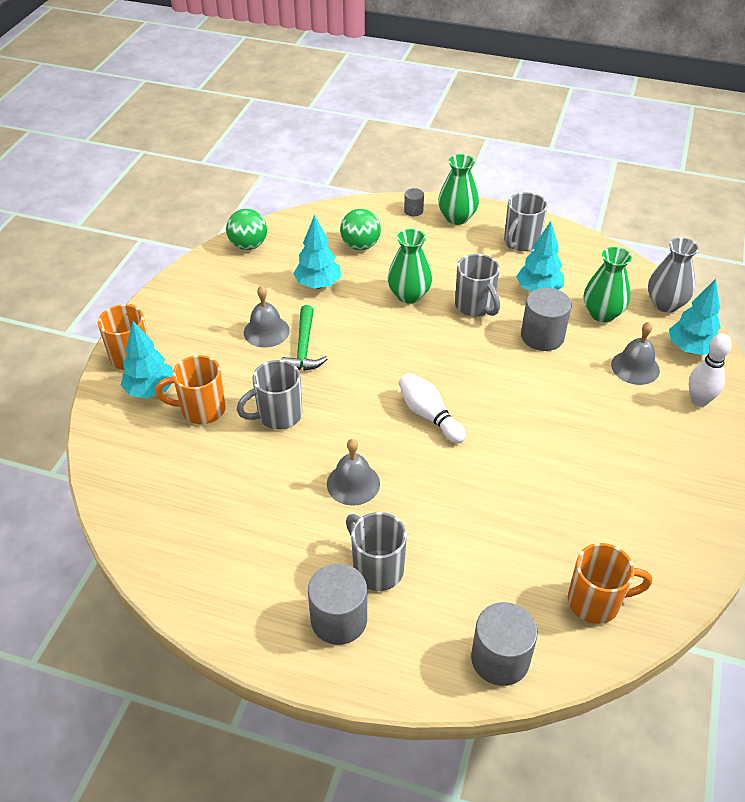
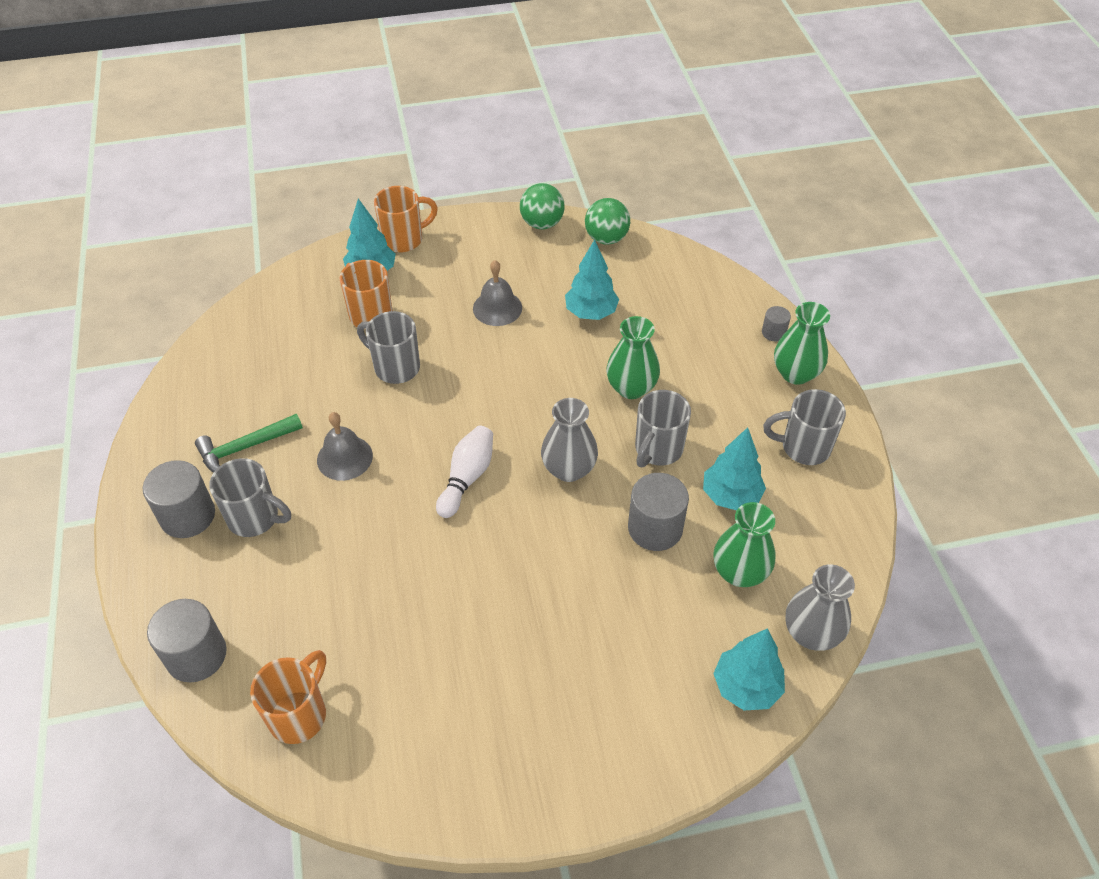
camera: 60 degrees right, 5 degrees up
green hammer [282,305,328,371] -> green hammer moved to [195,413,303,472]
green ball [340,209,381,250] -> green ball moved to [520,183,565,229]
grey mug [346,512,407,591] -> grey mug turned 90 degrees clockwise [209,458,291,537]
orange mug [568,543,652,624] -> orange mug turned 120 degrees counterclockwise [250,650,326,744]
grey bell [611,322,660,385] -> none
white bowling pin [688,333,732,407] -> none
none -> grey vase [541,398,598,482]

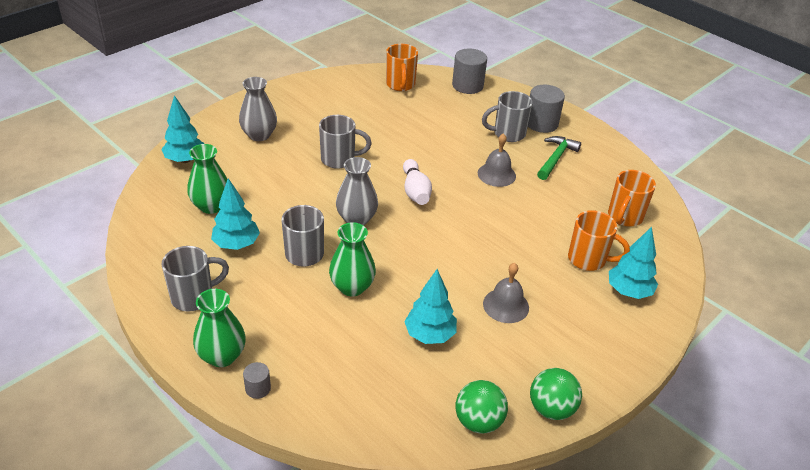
camera: 145 degrees right, 10 degrees down
grey mug [357,311,420,384] -> grey mug moved to [319,115,372,169]
orange mug [374,186,438,253] -> orange mug moved to [608,170,656,227]
grey cylinder [628,473,689,551] -> none
grey vase [786,564,855,651] -> grey vase moved to [239,77,277,141]

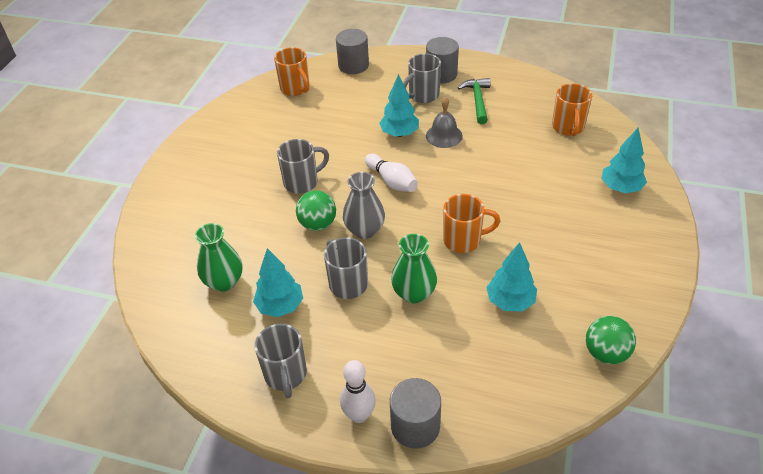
camera: 25 degrees left, 5 degrees up
turquoise tree [161,95,204,163] -> turquoise tree moved to [379,74,419,137]
grey mug [162,246,229,312] -> grey mug turned 135 degrees clockwise [254,324,307,398]
green vase [193,289,246,367] -> white bowling pin [340,360,376,423]
grey vase [239,77,277,141] -> none
grey cylinder [243,362,271,399] -> grey cylinder [390,378,441,449], size x1.95
grey bell [483,263,529,323] -> none
green ball [530,368,582,420] -> green ball moved to [296,191,336,231]
orange mug [568,210,630,271] -> orange mug moved to [443,194,500,253]

